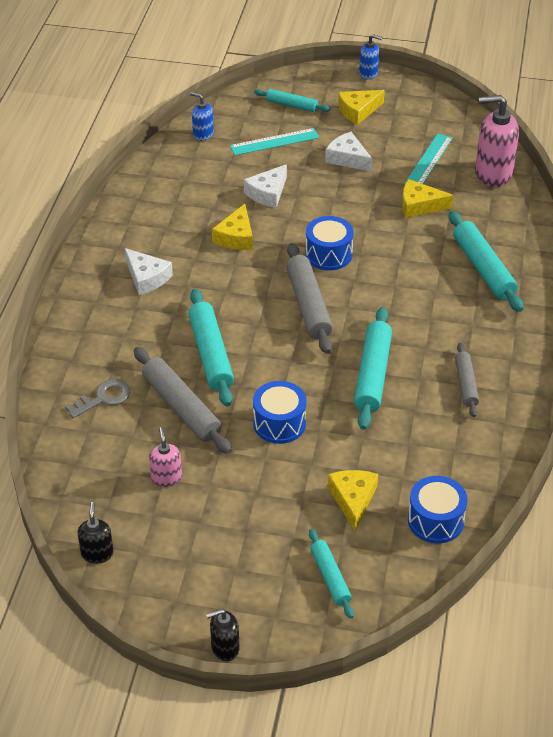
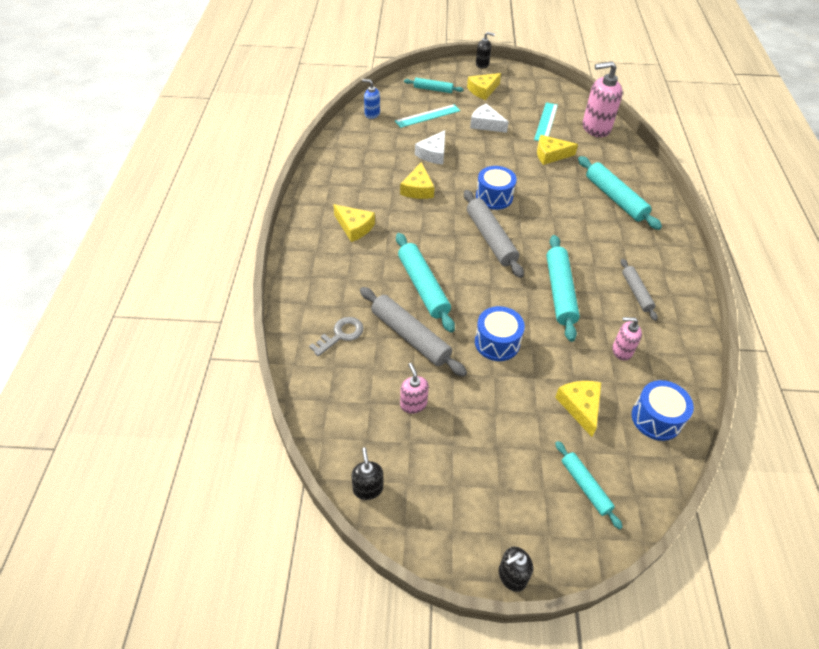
camera: 10 degrees left, 5 degrees up
white cheese [125,248,173,295] -> yellow cheese [333,204,375,242]
blue soap dispenser [359,34,383,79] -> black soap dispenser [476,32,495,69]
none -> pink soap dispenser [612,317,642,361]

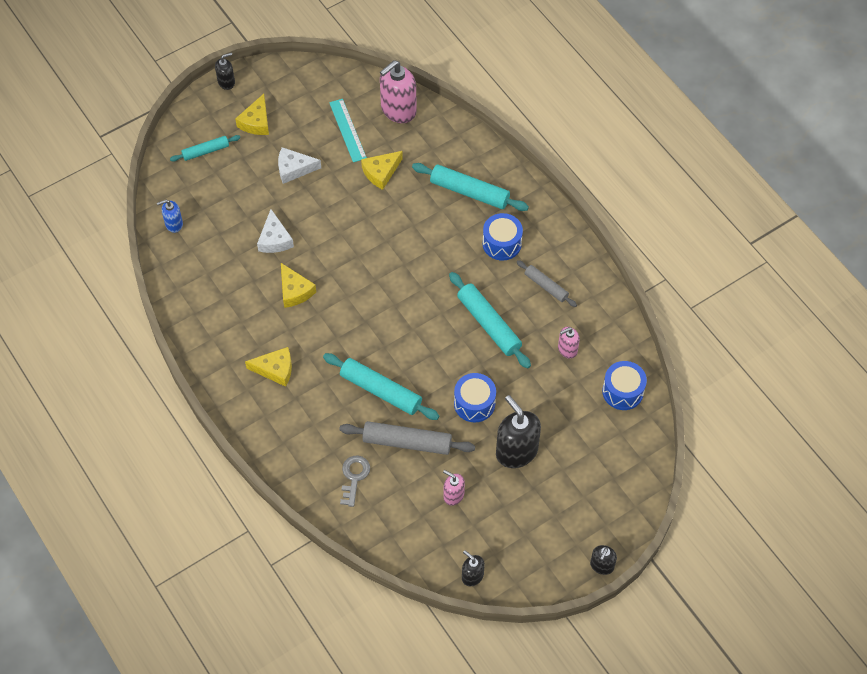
camera: 35 degrees left, 10 degrees up
turquoise ruler [395,104,460,128] -> none
grey rolling pin [464,190,524,278] -> none
blue drum [476,166,517,210] -> blue drum moved to [483,213,523,260]
yellow cheese [555,381,601,437] -> none
turquoise rolling pin [555,441,623,529] -> none
none -> black soap dispenser [496,395,541,468]

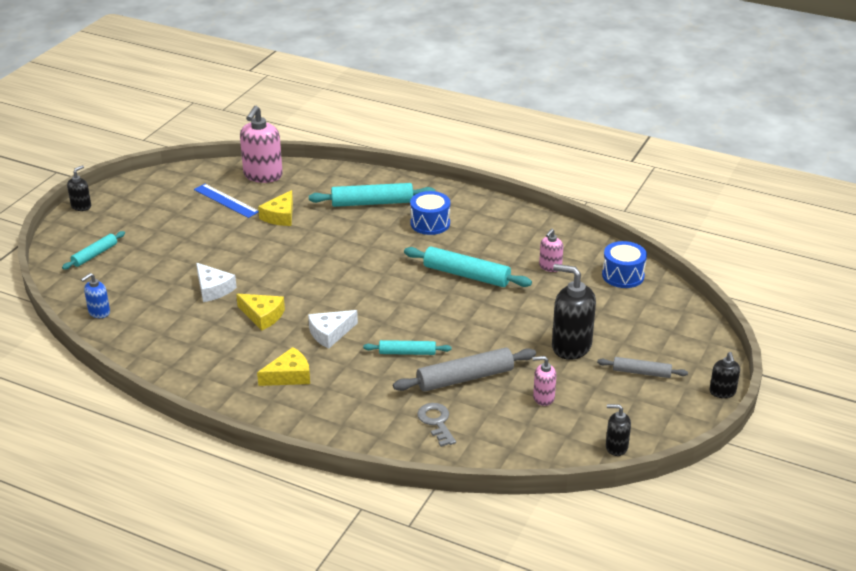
camera: 30 degrees left, 25 degrees down
yellow cheese [235,94,269,135] -> none
white cheese [278,147,321,184] -> white cheese moved to [308,310,358,349]
turquoise rolling pin [323,353,439,420] -> turquoise rolling pin [363,340,452,355], size x0.59
turquoise ruler [329,99,367,162] -> blue ruler [194,184,259,218]
blue drum [454,373,496,423] -> none
grey rolling pin [517,260,577,307] -> grey rolling pin moved to [597,357,688,378]

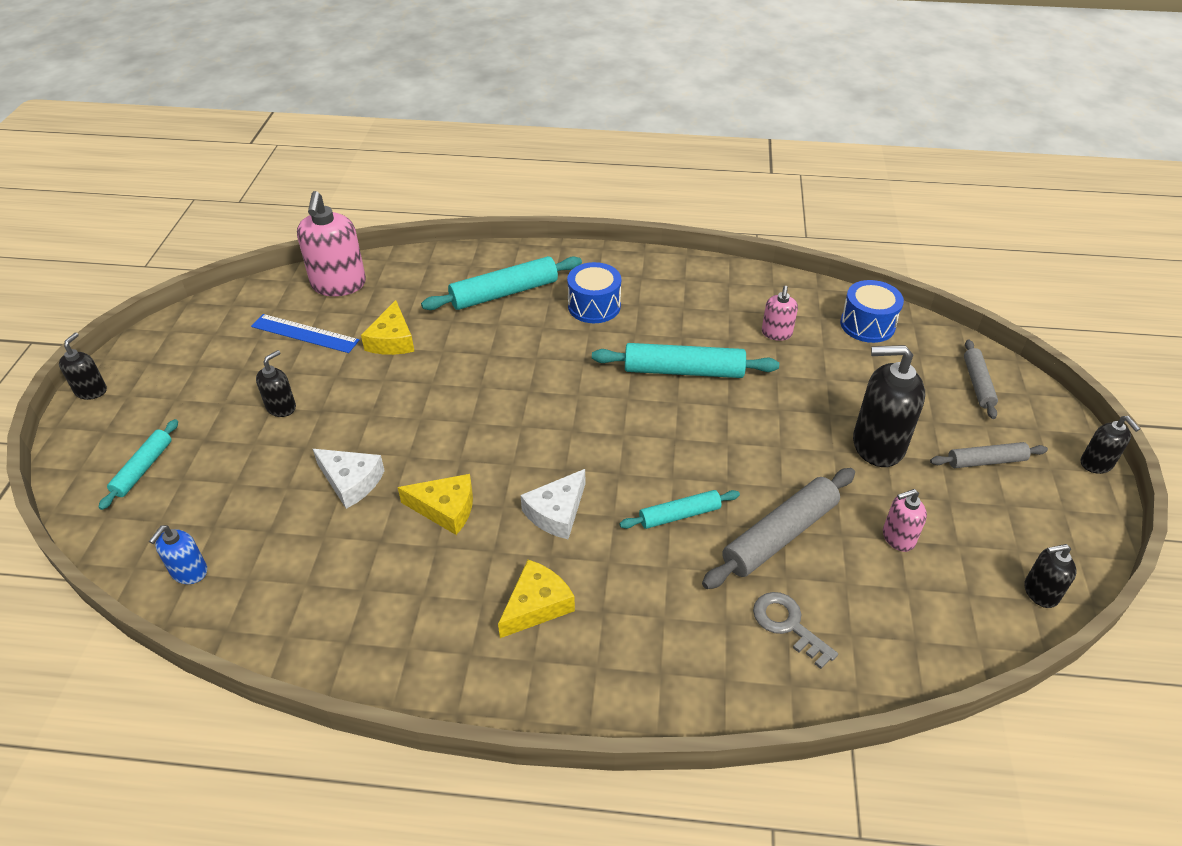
camera: 20 degrees left, 10 degrees up
none -> black soap dispenser [256,350,296,417]
none -> grey rolling pin [964,340,998,419]

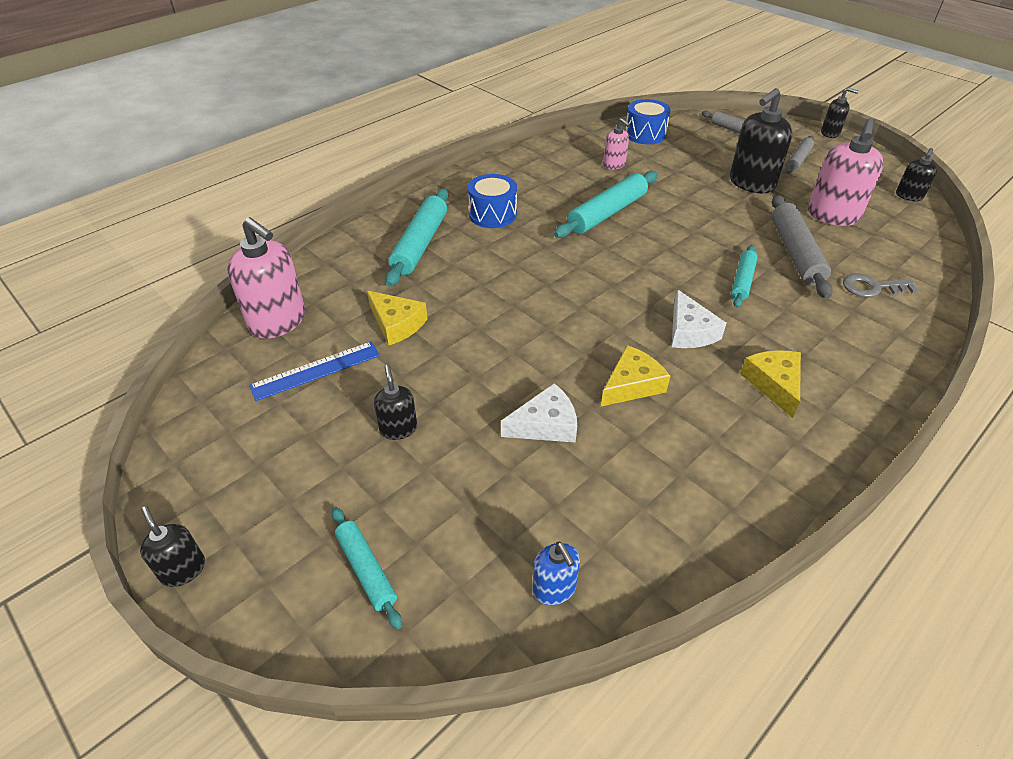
camera: 50 degrees left, 0 degrees up
pink soap dispenser [883,489,927,552] -> pink soap dispenser [808,118,884,226], size x1.89

